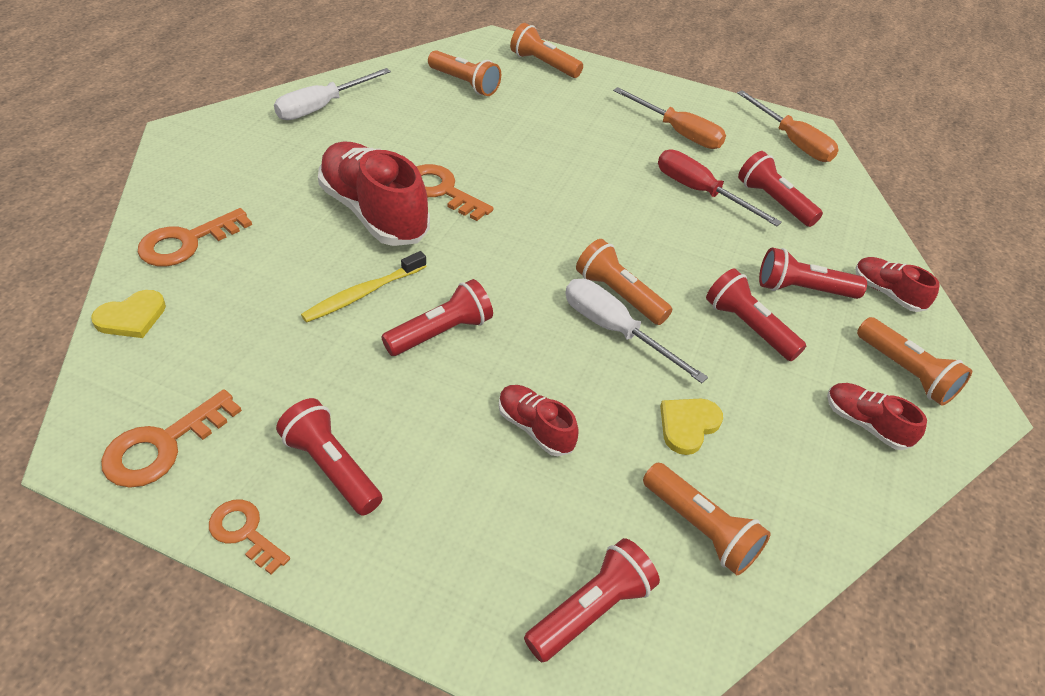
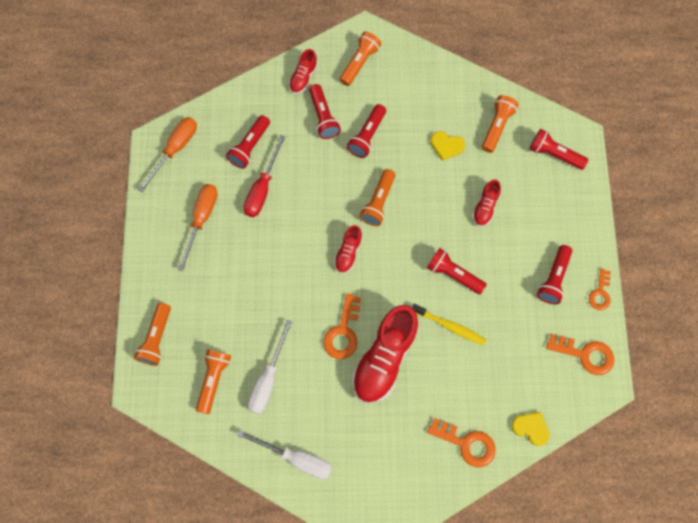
camera: 110 degrees left, 25 degrees up
white screwdriver [565,279,708,383] -> white screwdriver moved to [248,320,292,414]
red shoe [827,383,927,450] -> red shoe moved to [334,225,363,273]

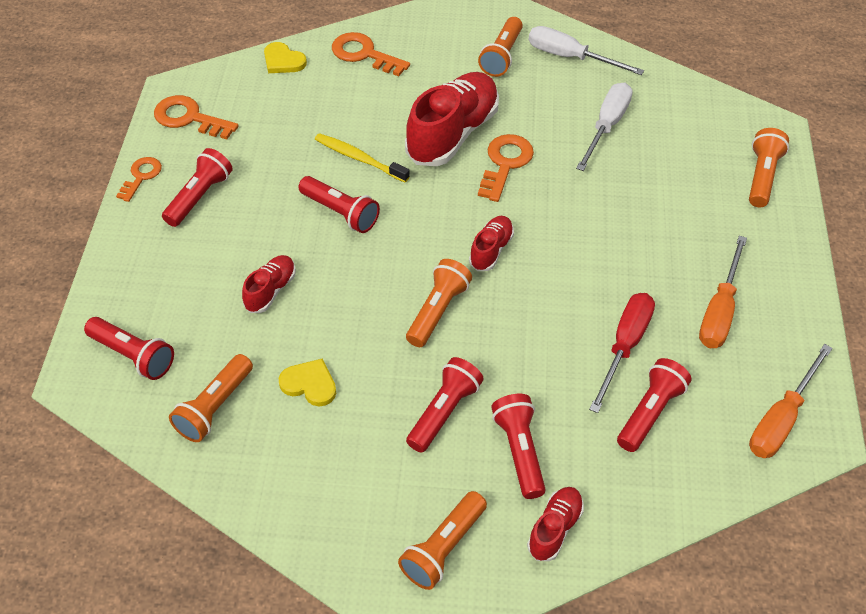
camera: 175 degrees left, 20 degrees down
orange flashlight [196,349,231,414] -> orange flashlight moved to [478,17,523,77]

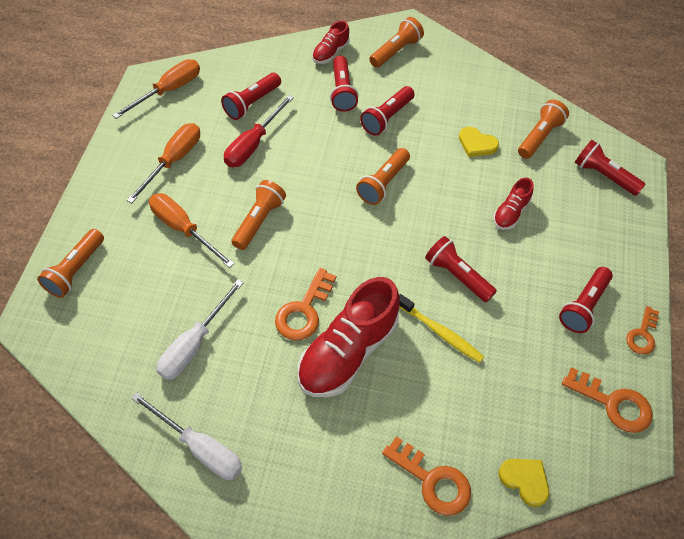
camera: 175 degrees left, 5 degrees up
red shoe [469,216,514,271] -> none
orange flashlight [478,17,523,77] -> orange flashlight moved to [231,180,286,250]
none -> orange screwdriver [149,193,235,268]

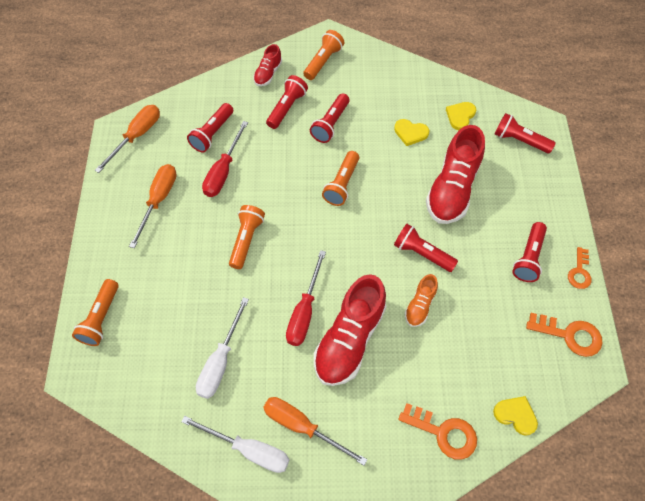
camera: 10 degrees left, 5 degrees up
orange screwdriver [149,193,235,268] -> orange screwdriver moved to [263,397,368,465]
orange key [275,268,336,340] -> red screwdriver [286,250,326,346]
red flashlight [330,56,359,112] -> red flashlight turned 135 degrees counterclockwise [266,75,308,129]
yellow toothbrush [399,294,484,363] -> orange shoe [405,274,438,327]
red shoe [493,178,534,230] -> red shoe [426,125,485,224], size x2.02
orange flashlight [518,99,569,159] -> yellow heart [446,102,476,130]

